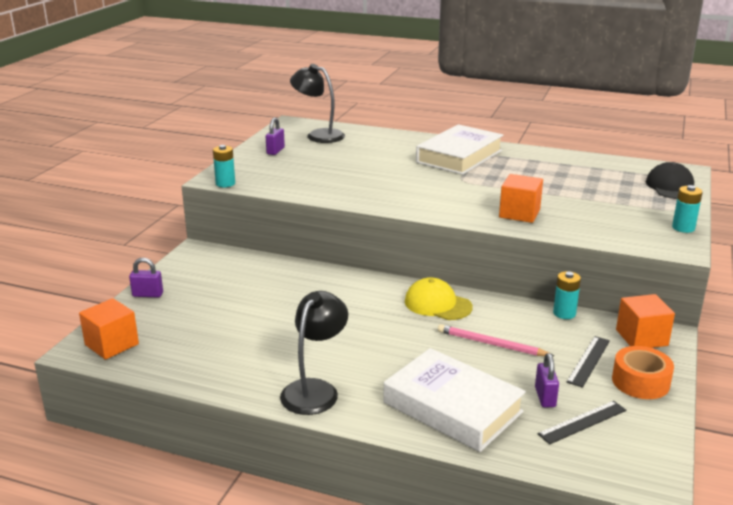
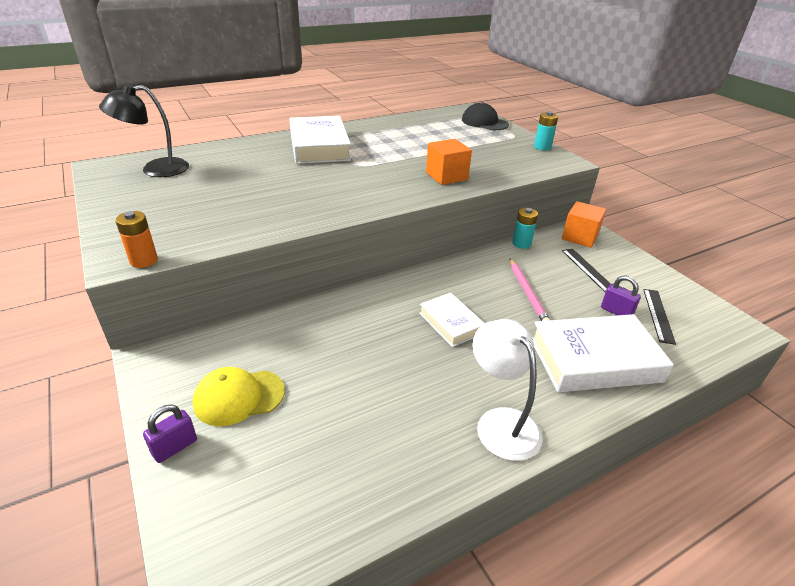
camera: 50 degrees left, 10 degrees up
orange cube [79,298,139,360] -> none
turquoise battery [213,145,235,187] -> orange battery [115,211,158,268]
purple padlock [266,118,285,155] -> none
black lamp [280,291,348,415] -> white lamp [472,319,542,461]
yellow cap [405,277,473,320] -> yellow cap moved to [193,367,285,426]
pink pencil [438,324,554,356] -> pink pencil turned 75 degrees counterclockwise [510,258,550,321]
orange tape [612,346,674,399] -> none
none -> white book [419,293,485,347]

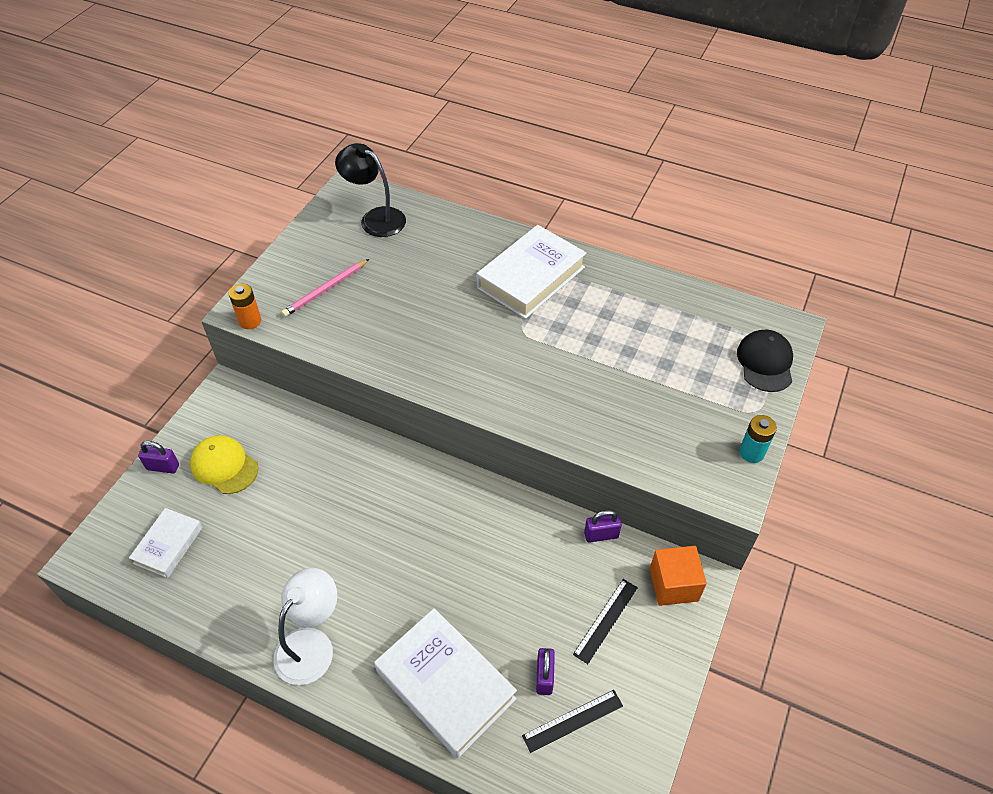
camera: 55 degrees right, 15 degrees up
white book [419,293,485,347] -> white book moved to [129,508,203,578]
orange cube [426,139,472,185] -> none
pink pencil [510,258,550,321] -> pink pencil moved to [281,259,369,317]
turquoise battery [512,208,538,249] -> purple padlock [584,510,622,543]

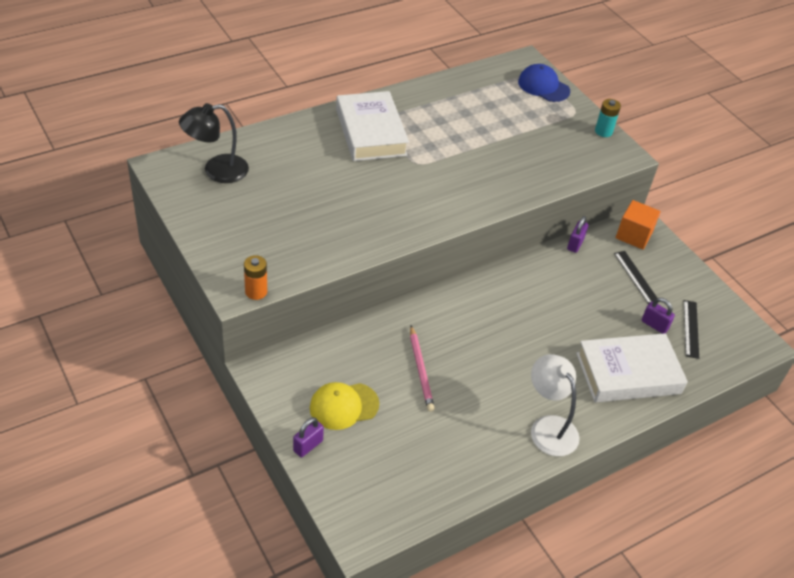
camera: 60 degrees left, 5 degrees down
white book [129,508,203,578] -> none
pink pencil [281,259,369,317] -> pink pencil moved to [410,326,435,412]
black cap [737,330,793,392] -> blue cap [518,64,570,102]

